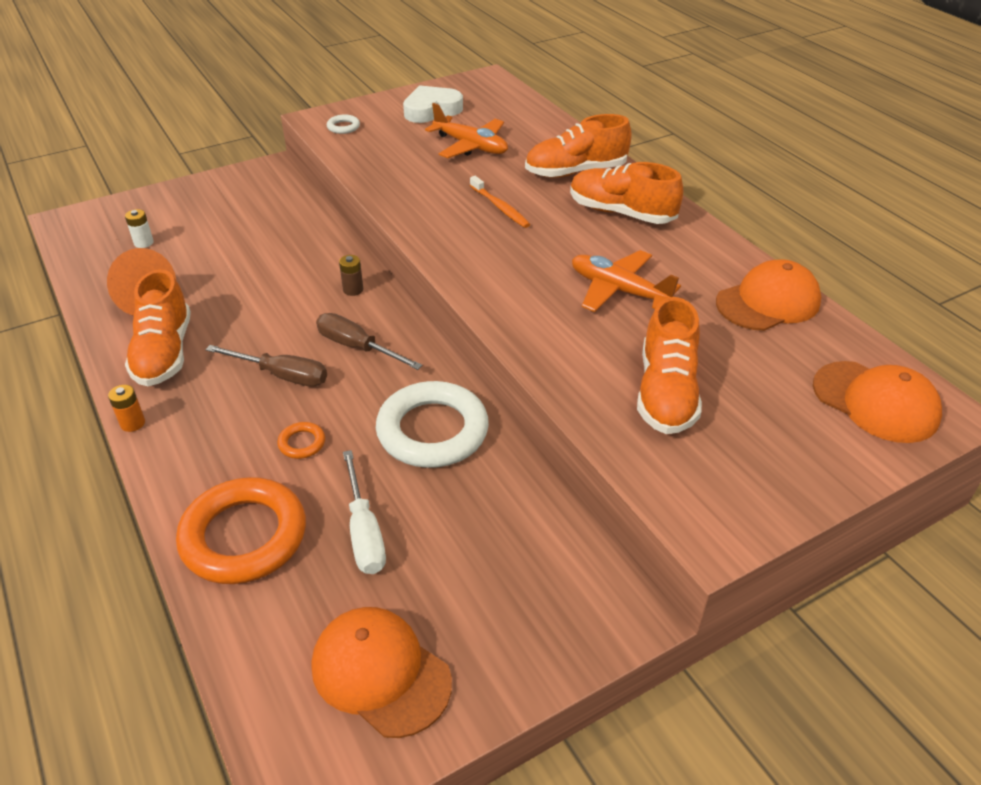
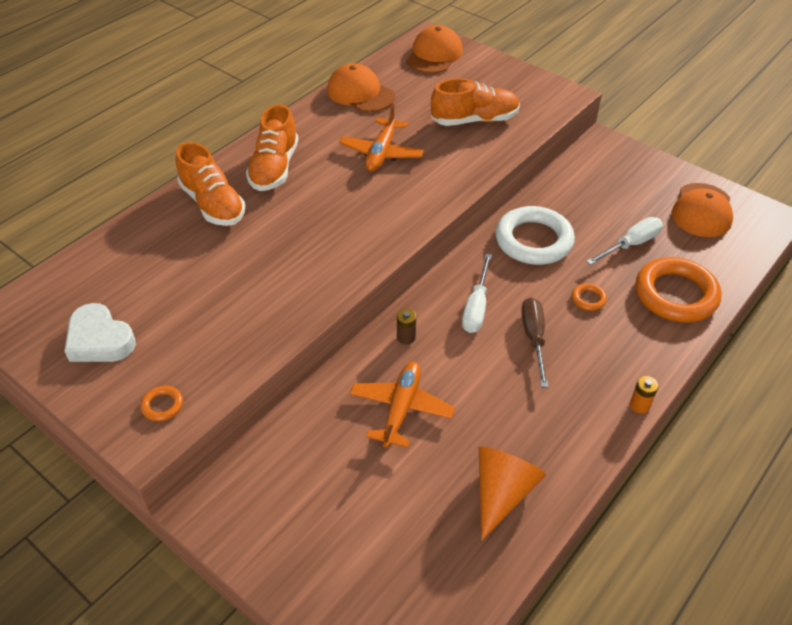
camera: 110 degrees left, 5 degrees up
white battery [125,209,154,248] -> none
orange shoe [125,270,191,386] -> none
brown screwdriver [316,313,423,370] -> white screwdriver [462,254,492,333]
white ring [327,114,360,134] -> orange ring [140,386,183,421]
orange plane [425,103,508,158] -> orange plane moved to [350,362,455,448]
orange toothbrush [470,176,530,228] -> none

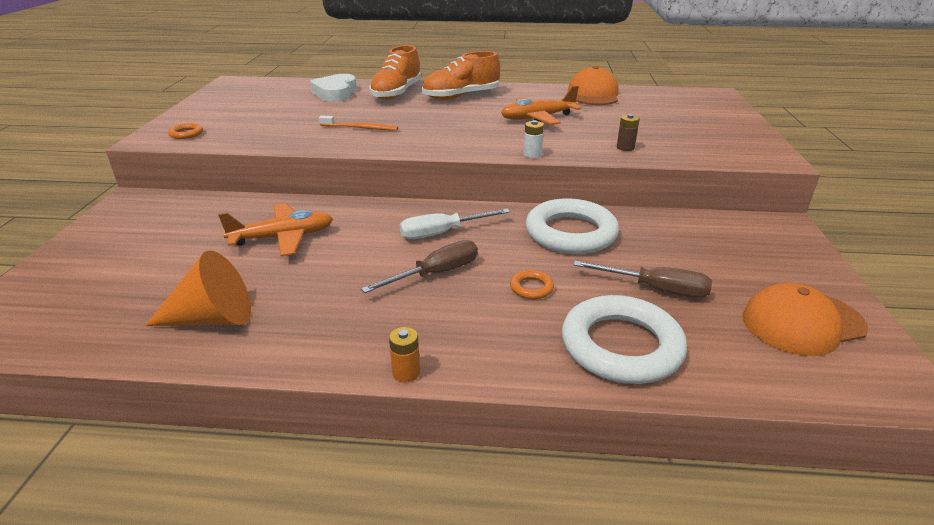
camera: 55 degrees right, 15 degrees down
white heart [64,303,136,362] -> white heart moved to [310,74,357,102]
brown battery [397,309,416,345] -> brown battery moved to [617,114,640,151]
orange cap [406,25,463,73] -> none
orange shoe [431,78,520,126] -> none
white screwdriver [586,217,663,265] -> brown screwdriver [574,260,712,298]
orange ring [635,257,721,323] -> white ring [562,295,687,384]
none -> orange toothbrush [319,115,398,131]
none -> white battery [524,120,544,158]

